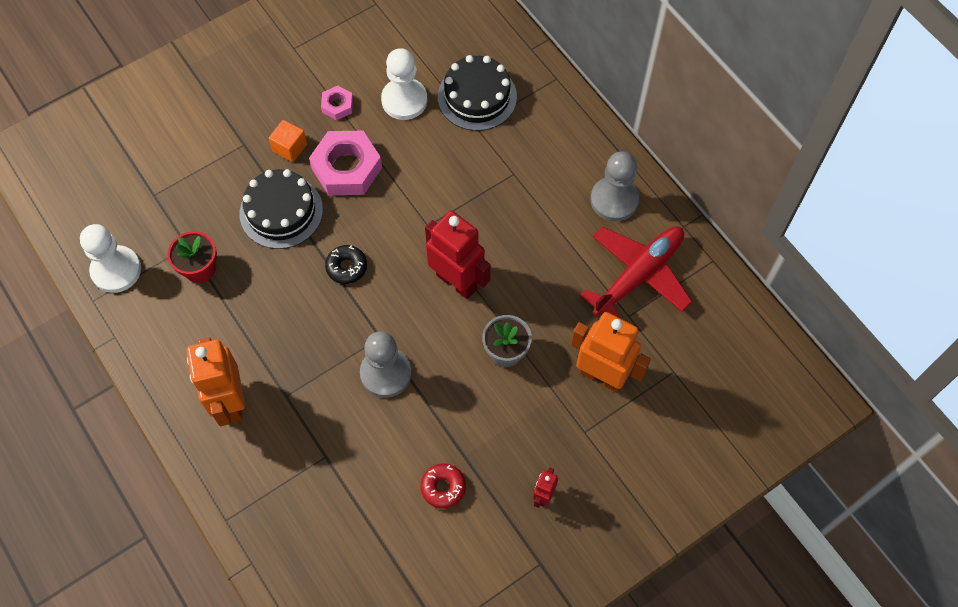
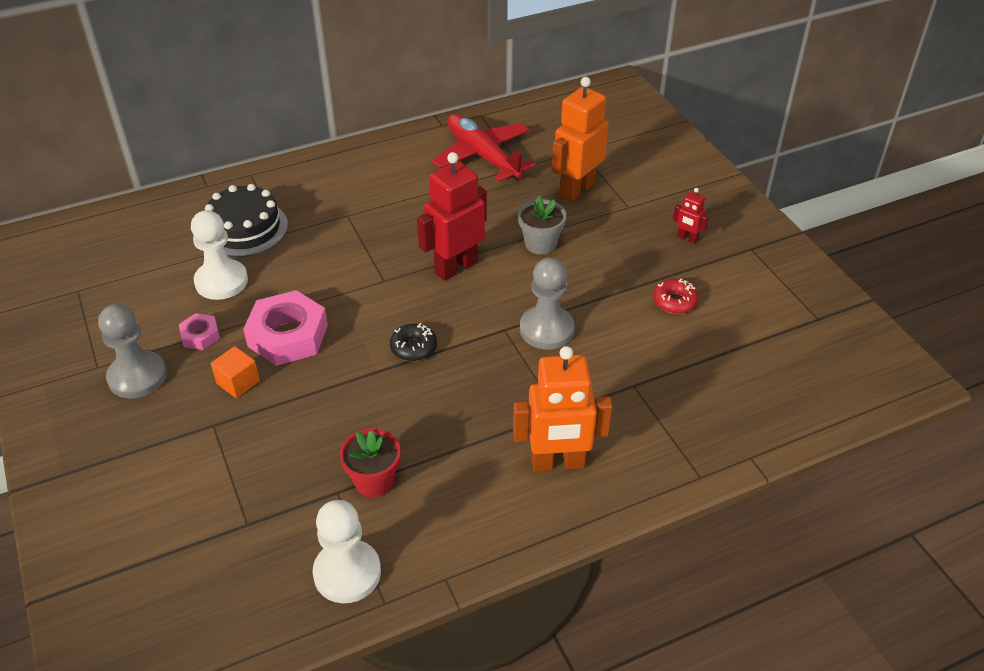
camera: 80 degrees left, 20 degrees down
black cake [240,169,323,249] -> none
grey pawn [590,151,639,222] -> grey pawn moved to [98,304,167,399]

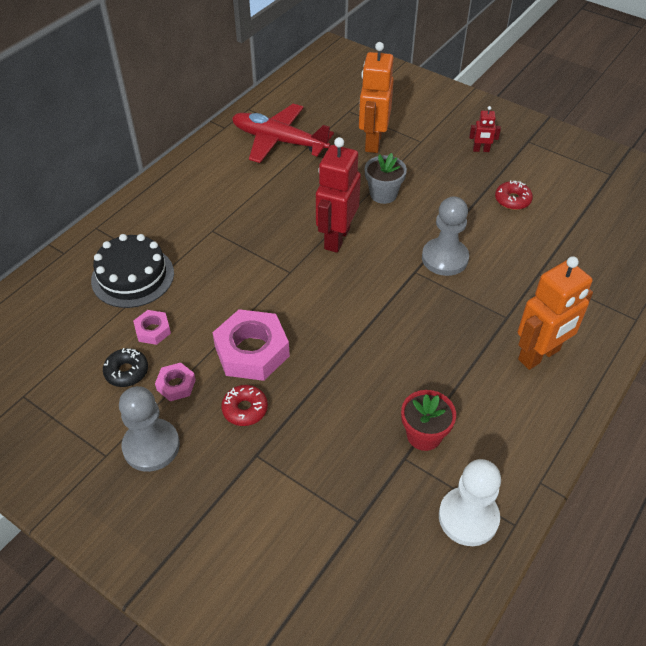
camera: 30 degrees left, 5 degrees up
white pawn [191,210,248,300] -> pink nut [133,310,171,345]
orange cube [211,346,260,398] -> red donut [221,385,268,426]
black donut [390,323,437,361] -> black donut moved to [103,348,148,387]

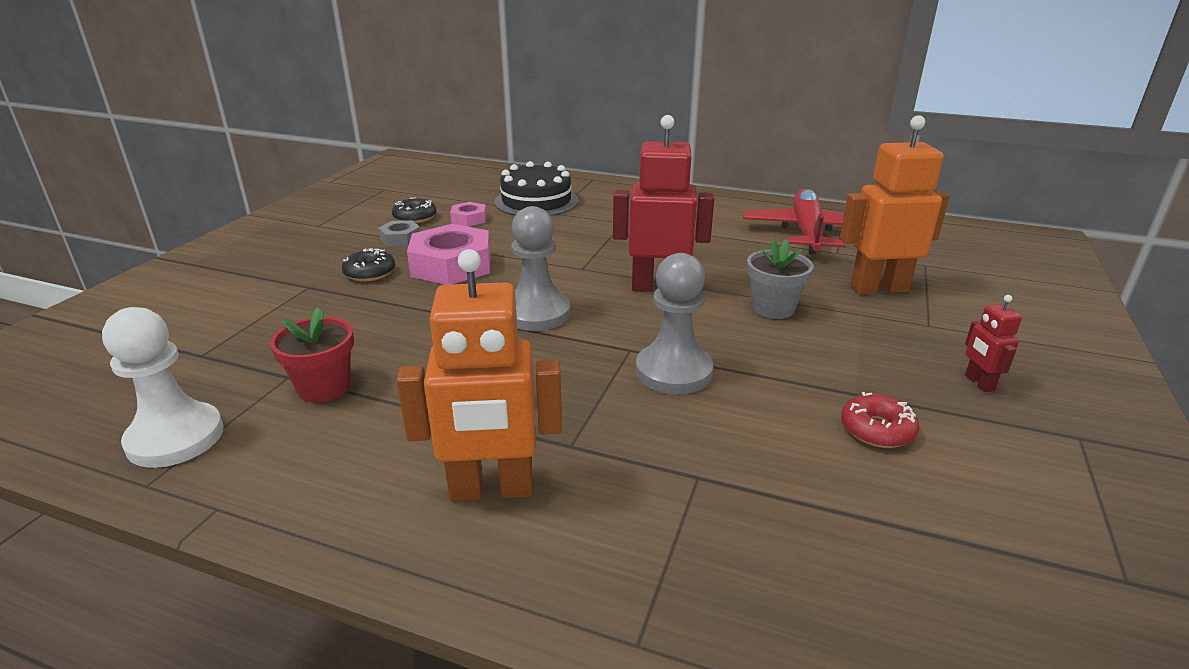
camera: 75 degrees right, 20 degrees down
grey pawn [119,386,180,472] -> grey pawn moved to [511,206,570,331]
pink nut [155,363,196,401] -> grey nut [378,220,421,246]
red donut [221,385,268,426] -> black donut [342,248,395,281]
orange robot [518,256,593,370] -> orange robot turned 45 degrees counterclockwise [396,249,562,501]

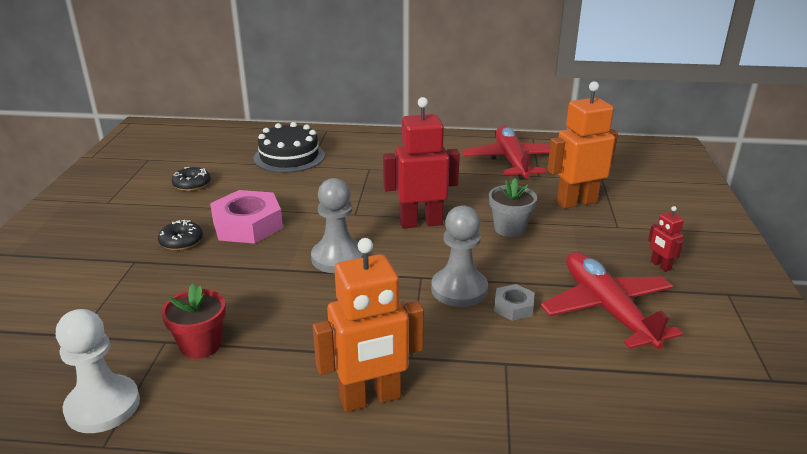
camera: 15 degrees left, 0 degrees up
grey nut [378,220,421,246] -> grey nut moved to [494,284,534,321]
pink nut [450,202,486,227] -> none
red donut [841,392,919,448] -> red plane [540,252,683,349]

